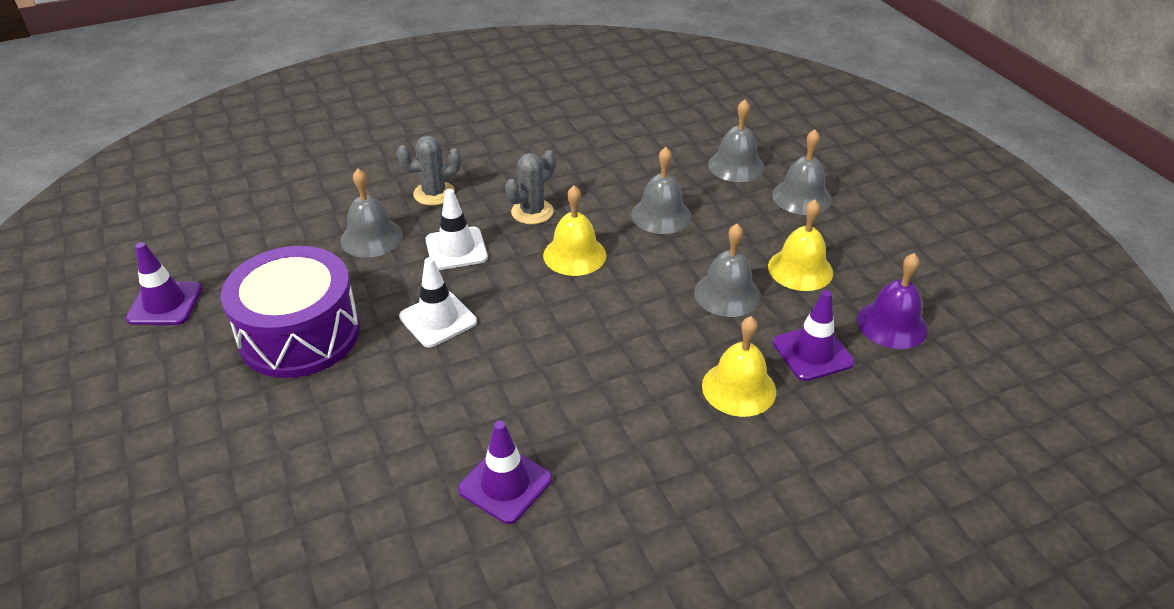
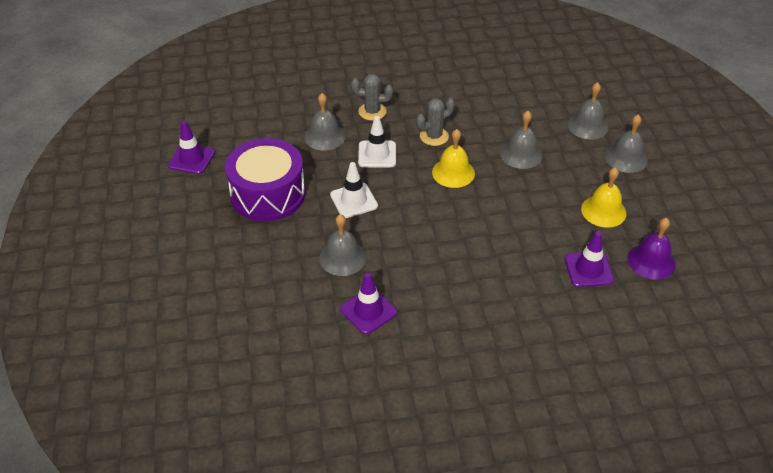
camera: 15 degrees right, 5 degrees up
grey bell [694,224,761,317] -> grey bell moved to [319,214,366,276]
yellow bell [702,316,776,417] -> none

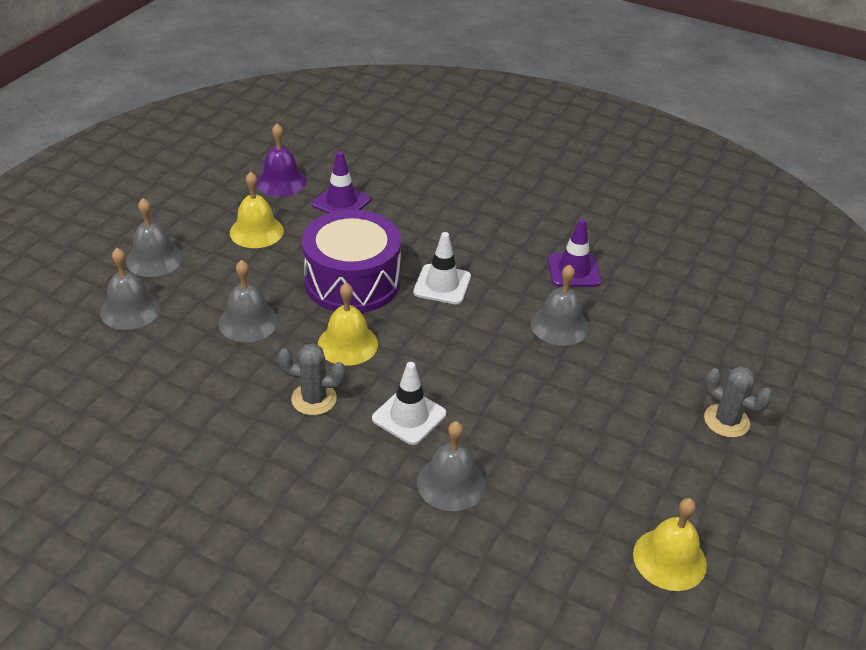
camera: 145 degrees left, 5 degrees down
purple traffic cone [168,121,215,174] -> yellow bell [633,498,707,591]
purple drum [225,138,305,221] -> purple drum moved to [302,210,401,313]
white traffic cone [330,162,378,218] -> white traffic cone moved to [413,232,471,304]
grey cactus [351,74,393,121] -> grey cactus moved to [704,366,773,438]

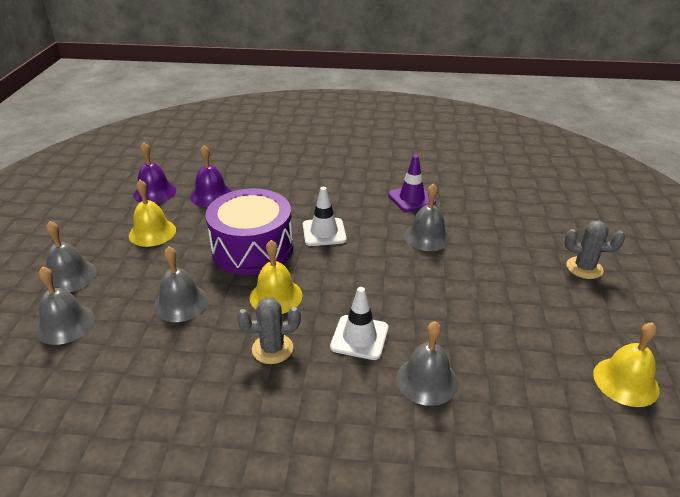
camera: 20 degrees left, 5 degrees down
purple traffic cone [312,151,371,213] -> purple bell [190,145,232,207]

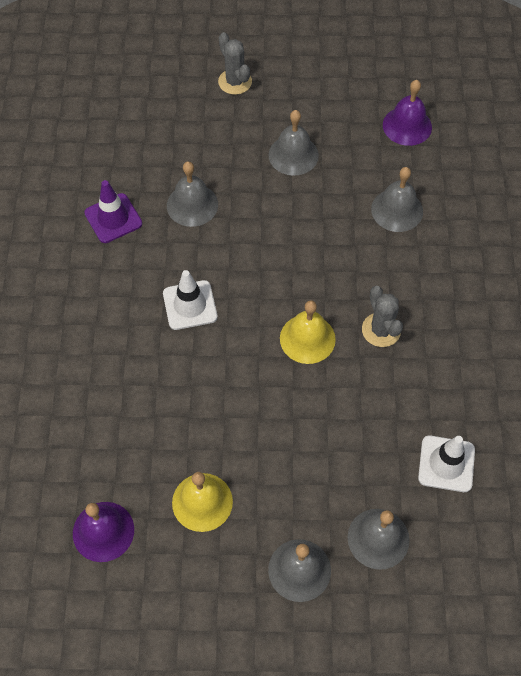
camera: 95 degrees left, 25 degrees up
grey bell [154,246,208,322] -> grey bell moved to [268,110,319,176]
purple bell [190,145,232,207] -> purple bell moved to [383,80,432,146]
purple drum [205,189,293,275] -> none
white traffic cone [330,287,388,360] -> white traffic cone moved to [418,435,475,492]
grey cactus [565,221,625,279] -> grey cactus turned 45 degrees counterclockwise [218,32,252,95]
yellow bell [593,322,660,407] -> none

